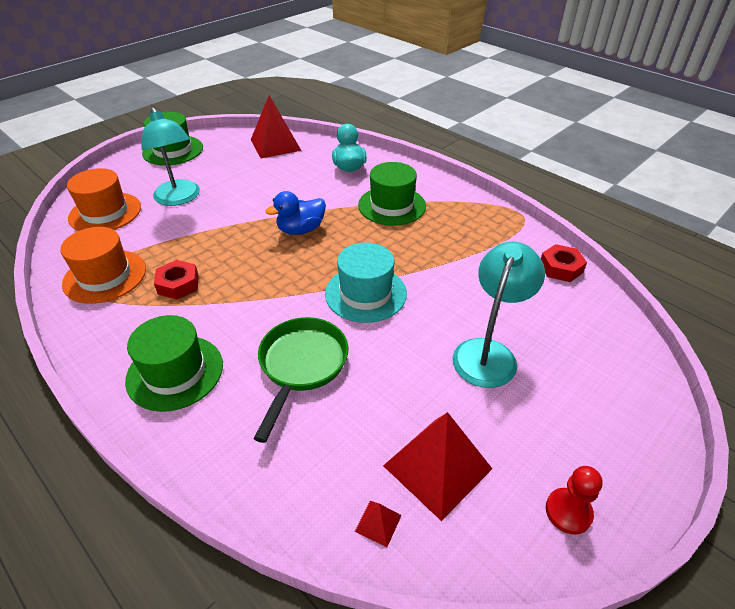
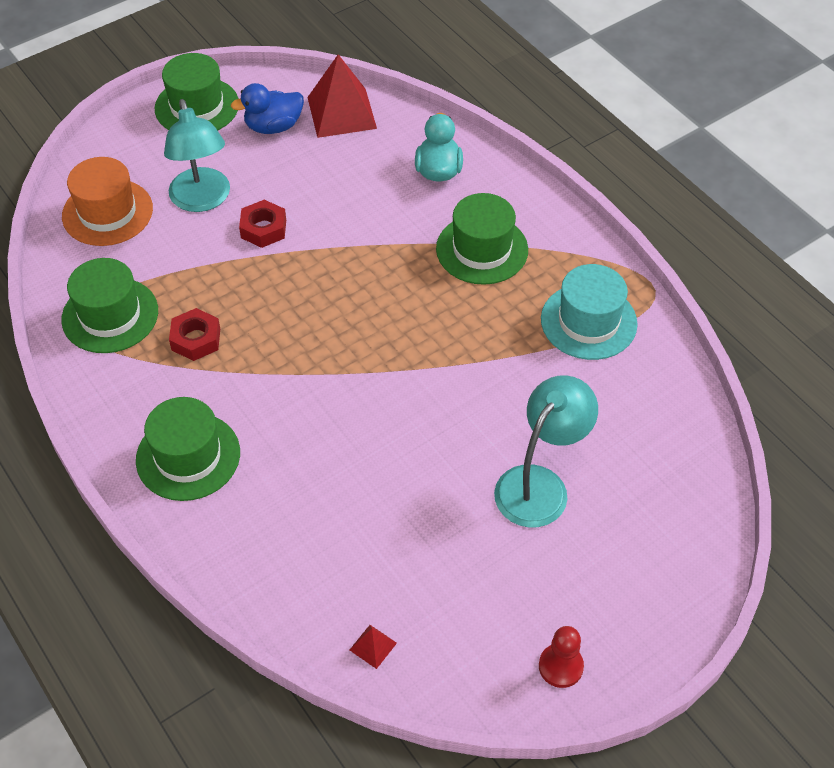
camera: 10 degrees right, 10 degrees up
orange hat [60,227,146,304] -> green hat [61,258,158,353]
green pan [254,317,348,443] -> none
blue duck [265,191,326,235] -> blue duck moved to [231,83,304,134]
turquoise hat [325,243,407,323] -> turquoise hat moved to [541,264,638,360]
red pyramid [383,412,492,521] -> none
red nut [541,244,587,282] -> red nut moved to [239,200,286,248]

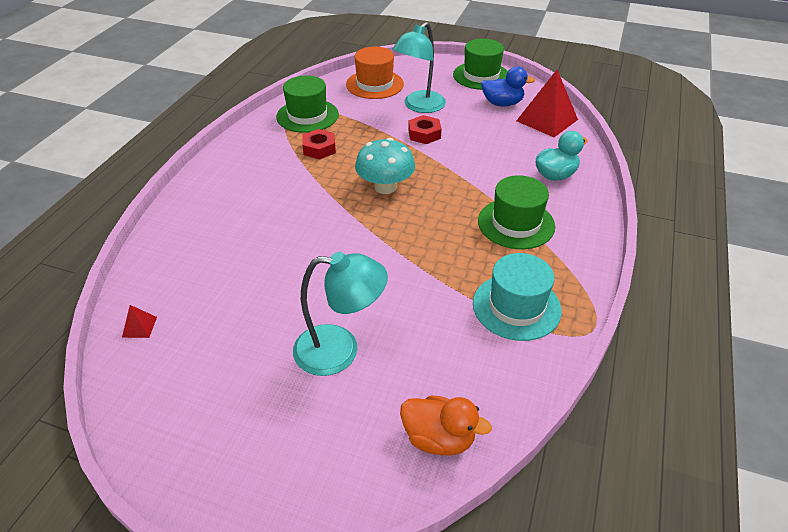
camera: 55 degrees right, 10 degrees down
green hat [136,397,240,501] -> none
blue duck [231,83,304,134] -> blue duck turned 150 degrees clockwise [481,66,535,107]
red pawn [539,626,584,688] -> none
none -> turquoise mushroom [355,138,415,194]
none -> orange duck [400,396,492,456]

